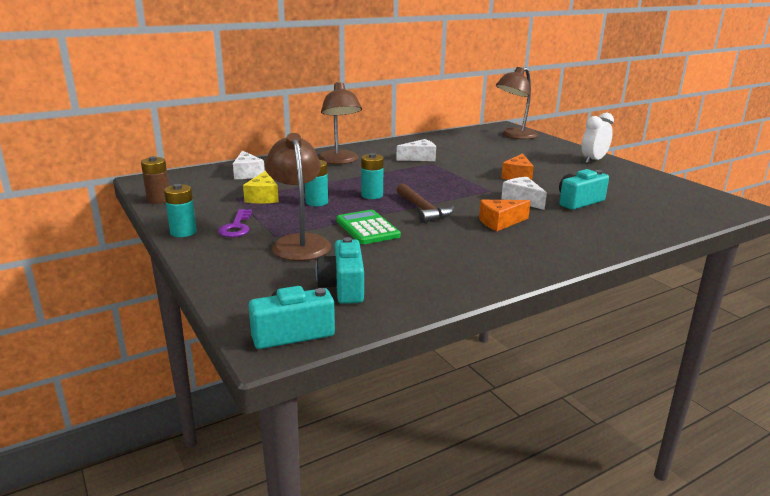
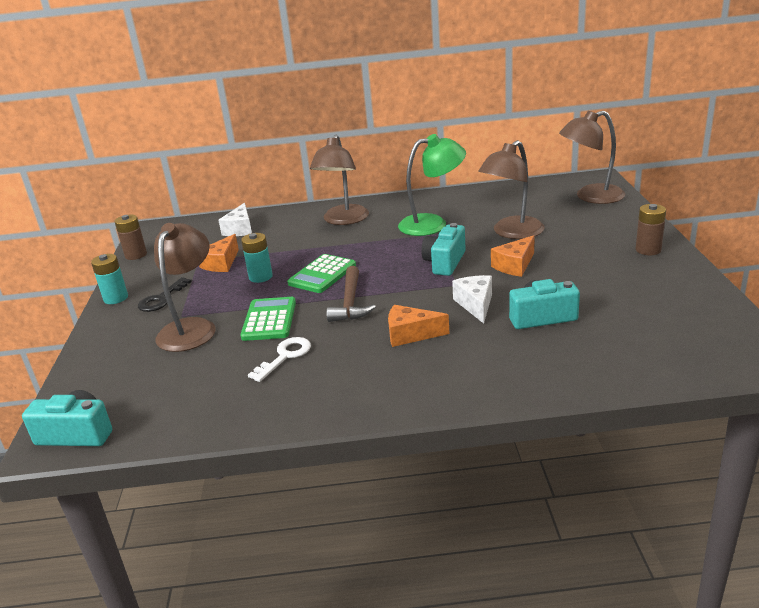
camera: 30 degrees right, 5 degrees up
purple key [218,209,252,238] -> black key [138,277,192,312]
yellow cheese [243,171,279,203] -> orange cheese [199,234,239,272]
turquoise camera [316,237,364,304] -> turquoise camera moved to [421,223,466,276]
turquoise battery [361,153,384,199] -> green calculator [287,254,356,293]
white cheese [396,139,436,161] -> green lamp [398,134,466,236]
white clock [582,113,614,164] -> brown battery [636,204,666,255]
none -> white key [248,337,311,382]
none -> brown lamp [478,140,545,239]

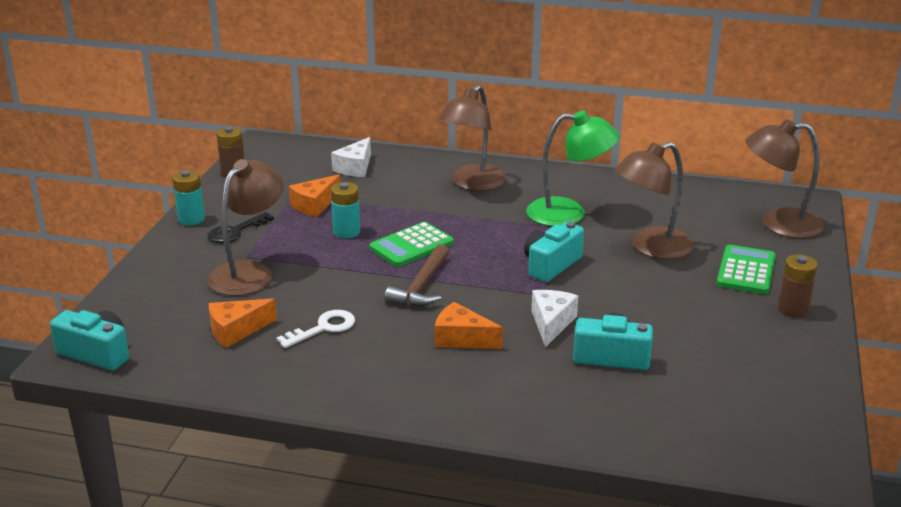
camera: 15 degrees right, 0 degrees up
green calculator [240,297,296,341] -> green calculator moved to [716,245,776,294]
orange cheese [491,235,535,277] -> orange cheese moved to [209,298,277,348]

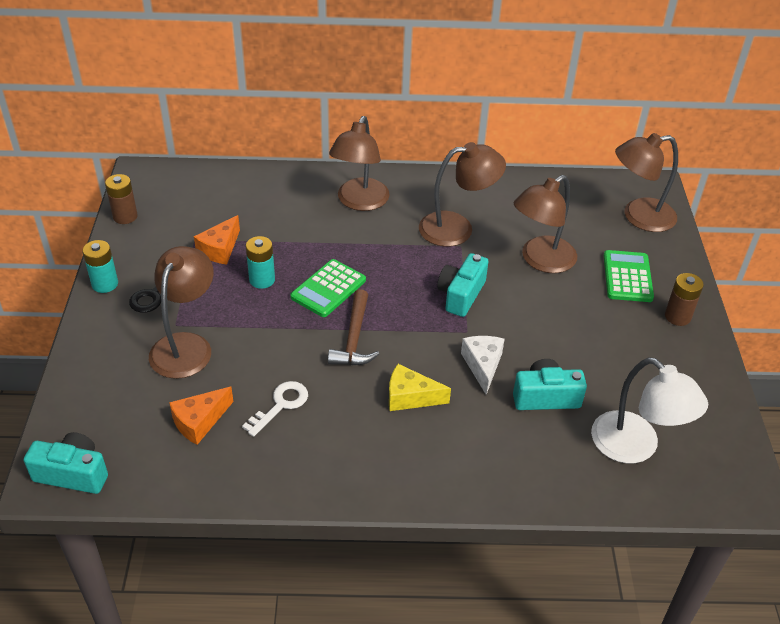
camera: 15 degrees left, 15 degrees up
white cheese [331,137,371,177] -> none
orange cheese [435,302,503,349] -> yellow cheese [389,364,451,411]
green lamp [526,110,619,226] -> brown lamp [419,142,506,247]
none -> white lamp [591,357,708,463]

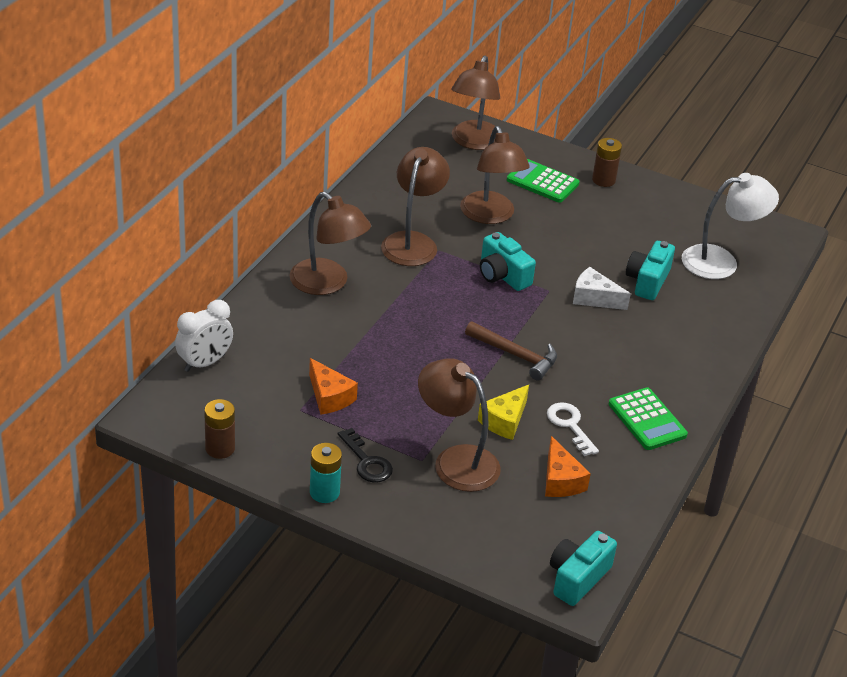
camera: 65 degrees left, 5 degrees down
turquoise battery [246,236,275,289] -> none
green calculator [290,259,366,317] -> green calculator moved to [608,388,688,450]
yellow cheese [389,364,451,411] -> yellow cheese moved to [478,385,529,440]
none -> white clock [175,300,233,372]

